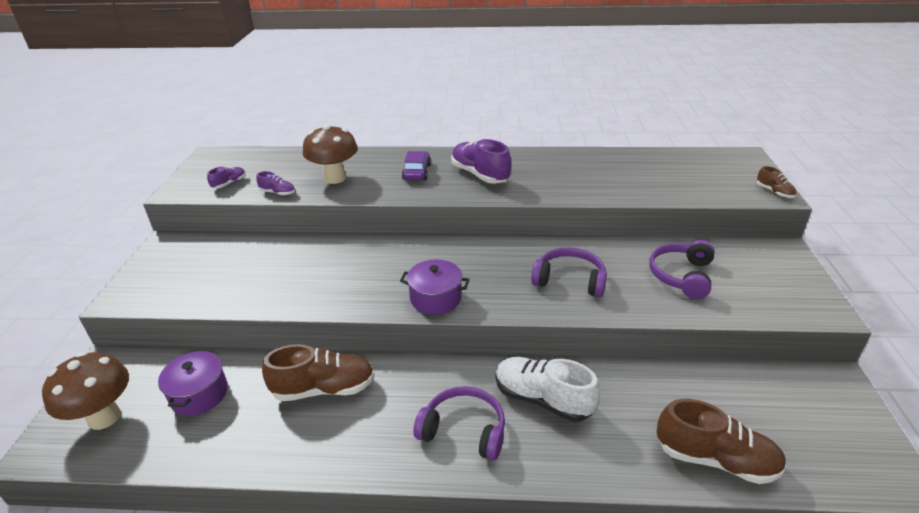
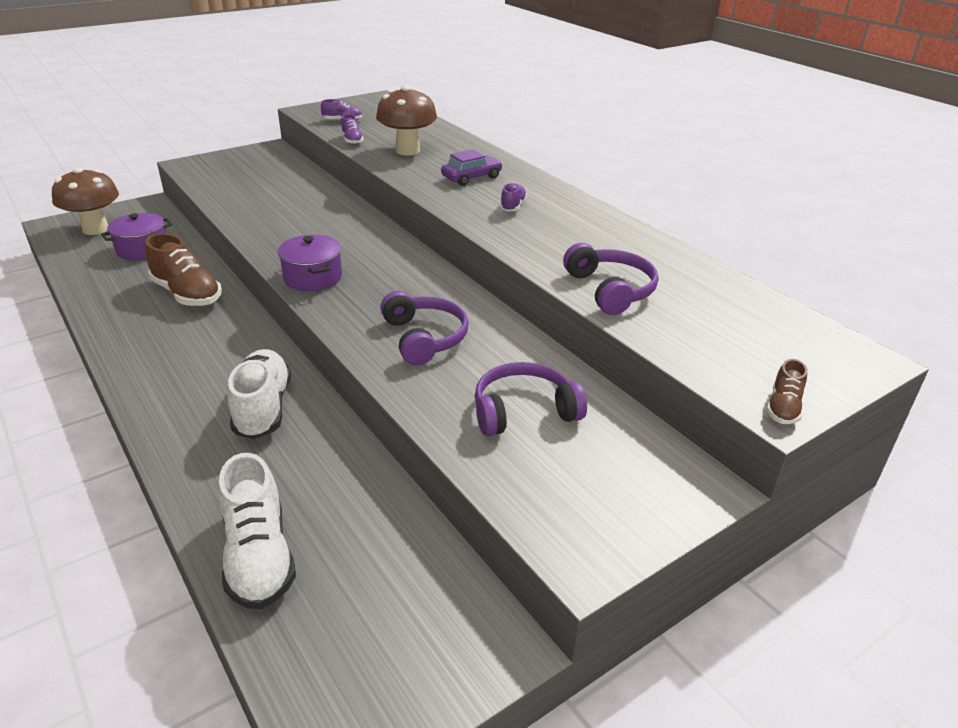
camera: 50 degrees right, 0 degrees up
purple headphones [414,386,505,461] -> purple headphones moved to [563,243,658,315]
purple shoe [451,139,511,184] -> purple shoe [500,183,527,211], size x0.50
brown shoe [657,399,787,484] -> white shoe [218,453,296,609]

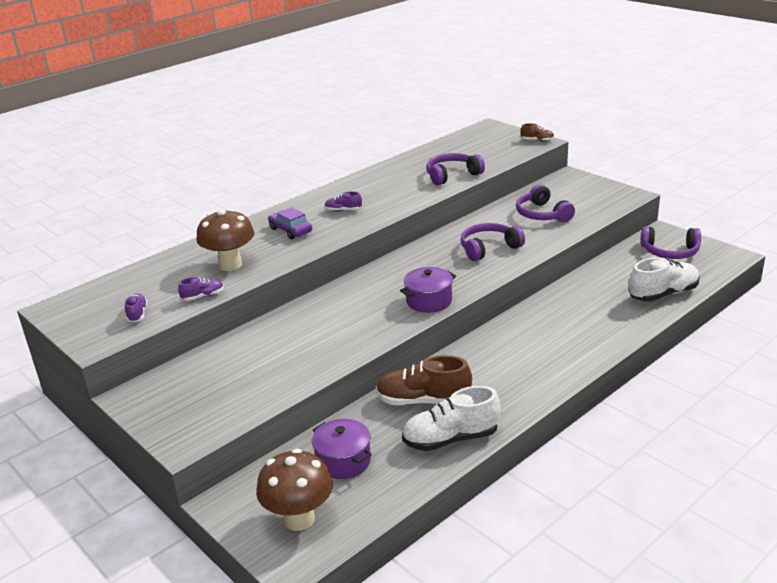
camera: 95 degrees left, 5 degrees down
brown shoe [145,233,222,306] -> brown shoe turned 120 degrees counterclockwise [376,355,472,405]
white shoe [227,349,291,439] -> white shoe moved to [402,386,501,451]
none -> purple headphones [641,227,701,259]

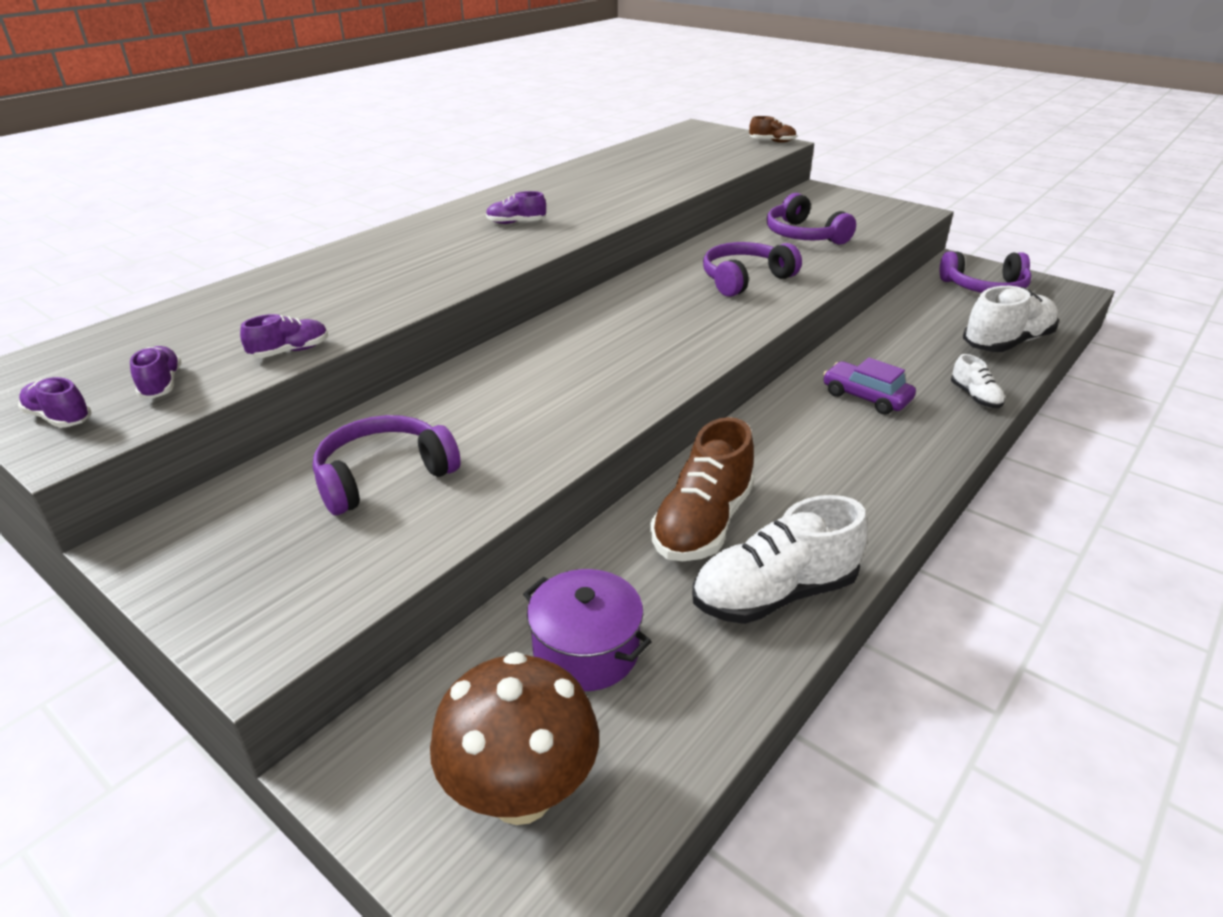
camera: 10 degrees left, 5 degrees up
brown mushroom [196,209,254,271] -> none
purple car [268,207,312,239] -> purple car moved to [823,358,916,415]
brown shoe [376,355,472,405] -> brown shoe turned 60 degrees counterclockwise [650,417,754,561]
purple pot [400,267,456,313] -> none
purple headphones [426,153,485,185] -> purple headphones moved to [313,415,461,515]
none -> purple shoe [18,377,91,428]
none -> white shoe [951,354,1005,408]

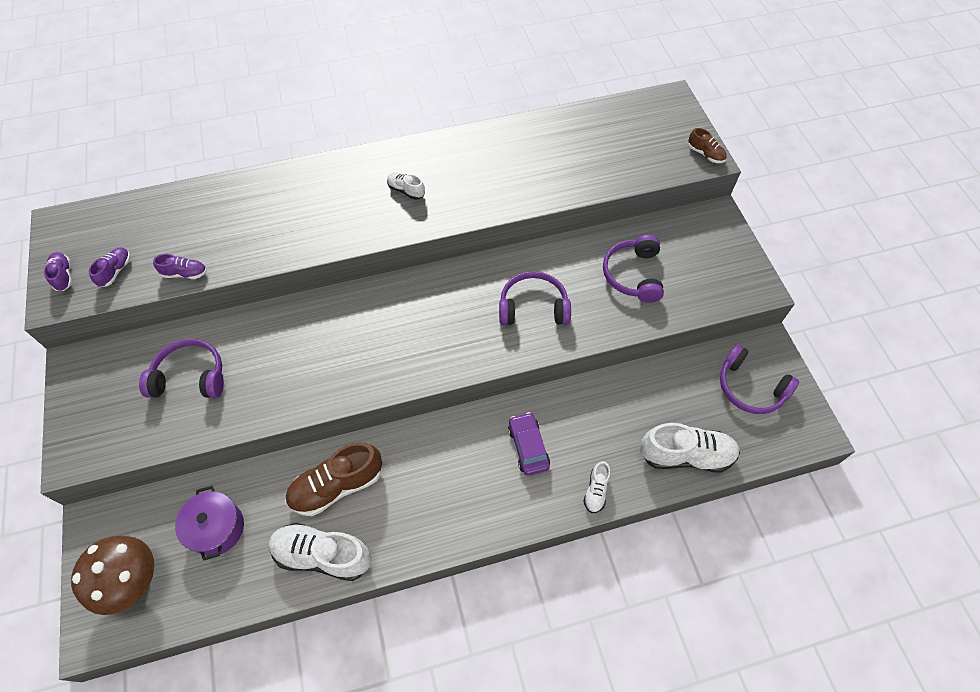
camera: 35 degrees right, 25 degrees up
purple shoe [486,191,546,224] -> white shoe [387,172,425,200]

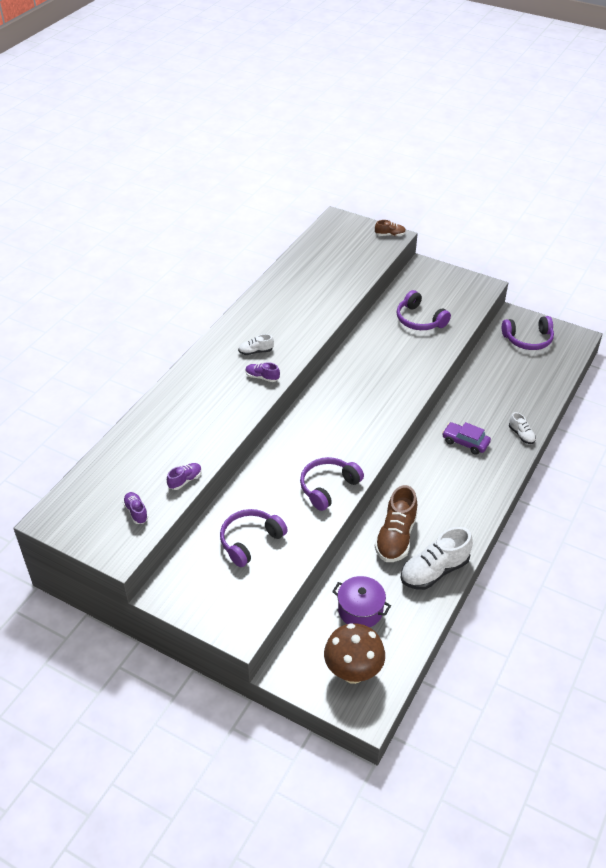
camera: 45 degrees left, 15 degrees down
purple shoe [44,252,72,291] -> purple shoe moved to [245,362,280,382]
purple headphones [499,271,571,325] -> purple headphones moved to [300,457,364,511]
white shoe [640,423,740,473] -> none

